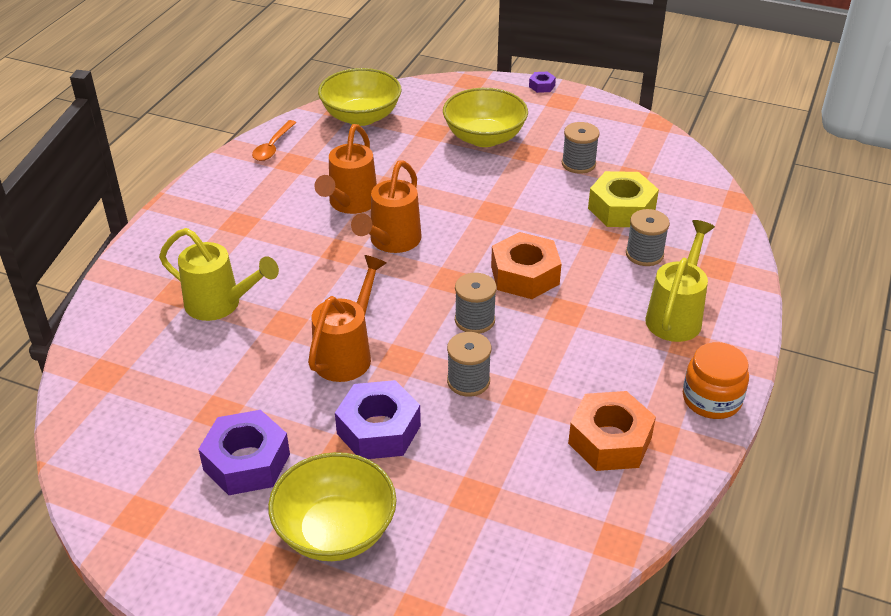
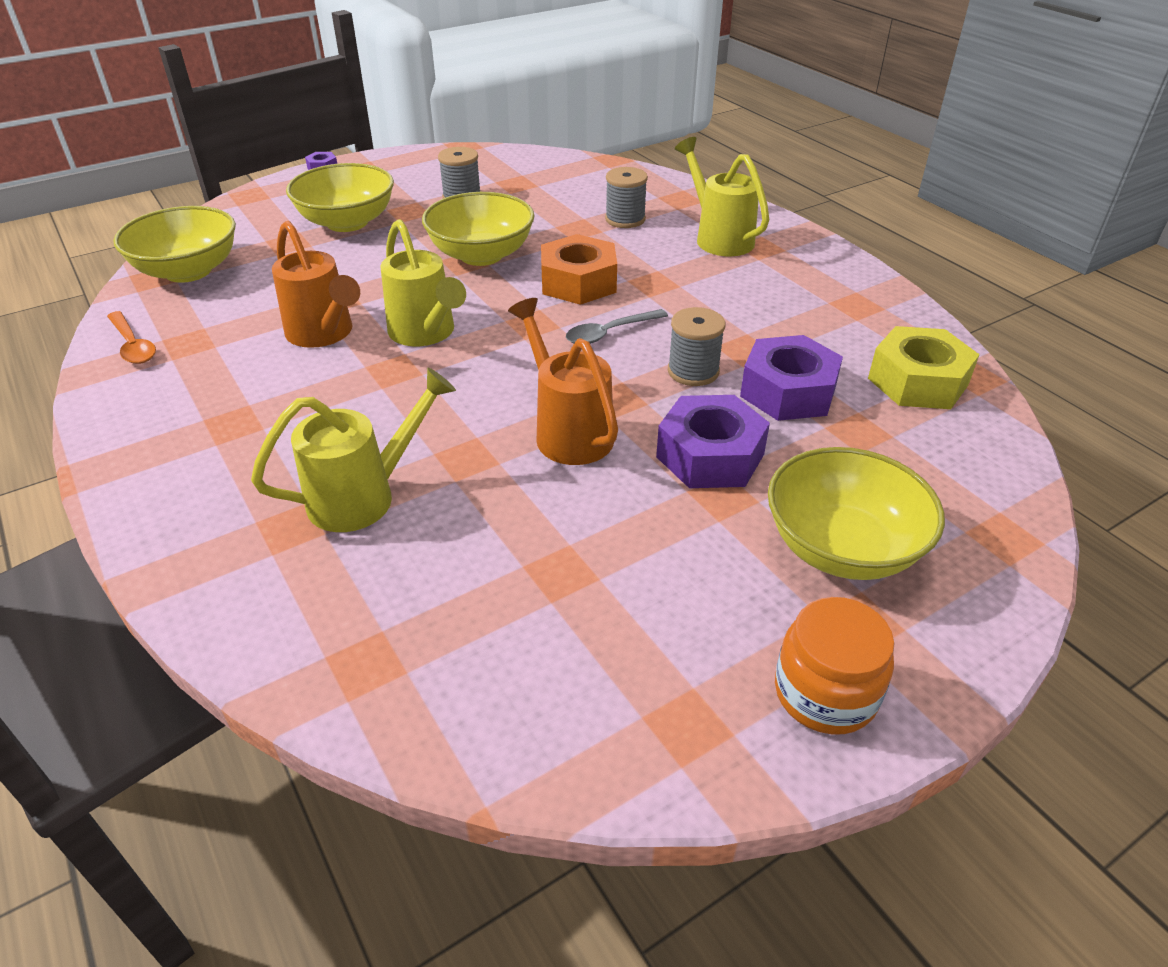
camera: 55 degrees left, 0 degrees up
purple nut [198,410,290,495] -> purple nut moved to [740,335,843,421]
orange watering can [351,161,422,253] -> yellow watering can [380,219,466,346]
grey spool [455,273,497,333] -> grey spoon [566,309,668,344]
orange nut [568,391,656,471] -> none
yellow nut [588,171,659,227] -> yellow nut moved to [868,326,979,409]
orange jar [683,342,749,419] -> orange jar moved to [775,597,894,734]
none -> yellow bowl [422,192,535,266]

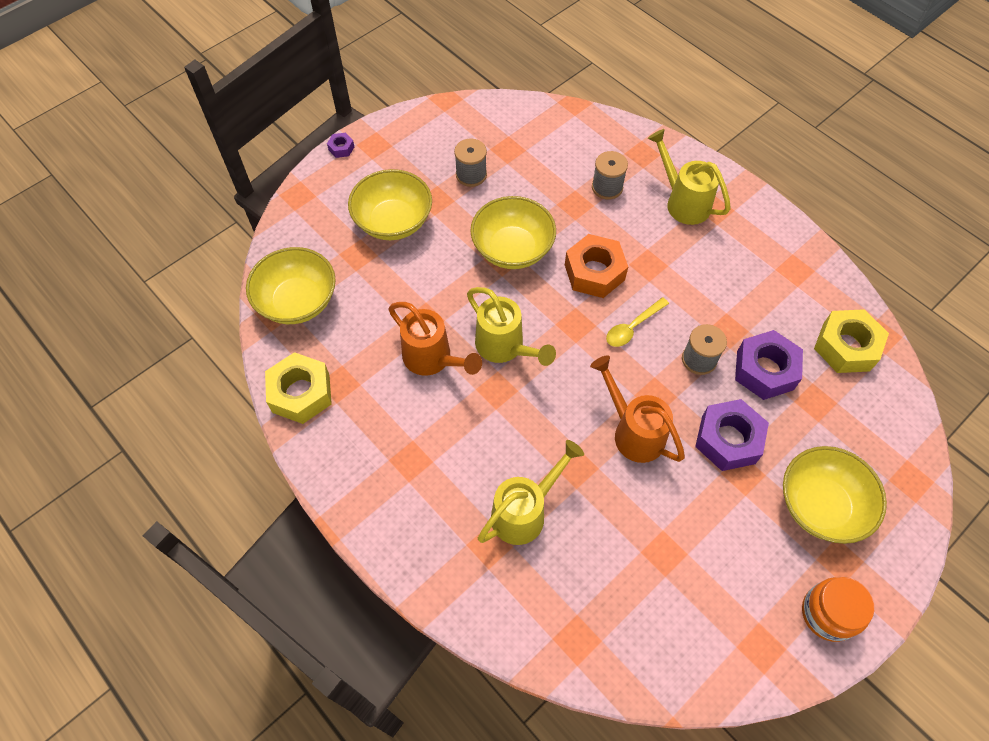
camera: 10 degrees left, 20 degrees up
orange spoon [107,311,156,364] -> yellow nut [265,352,332,424]
grey spoon [566,309,668,344] -> yellow spoon [606,297,669,347]

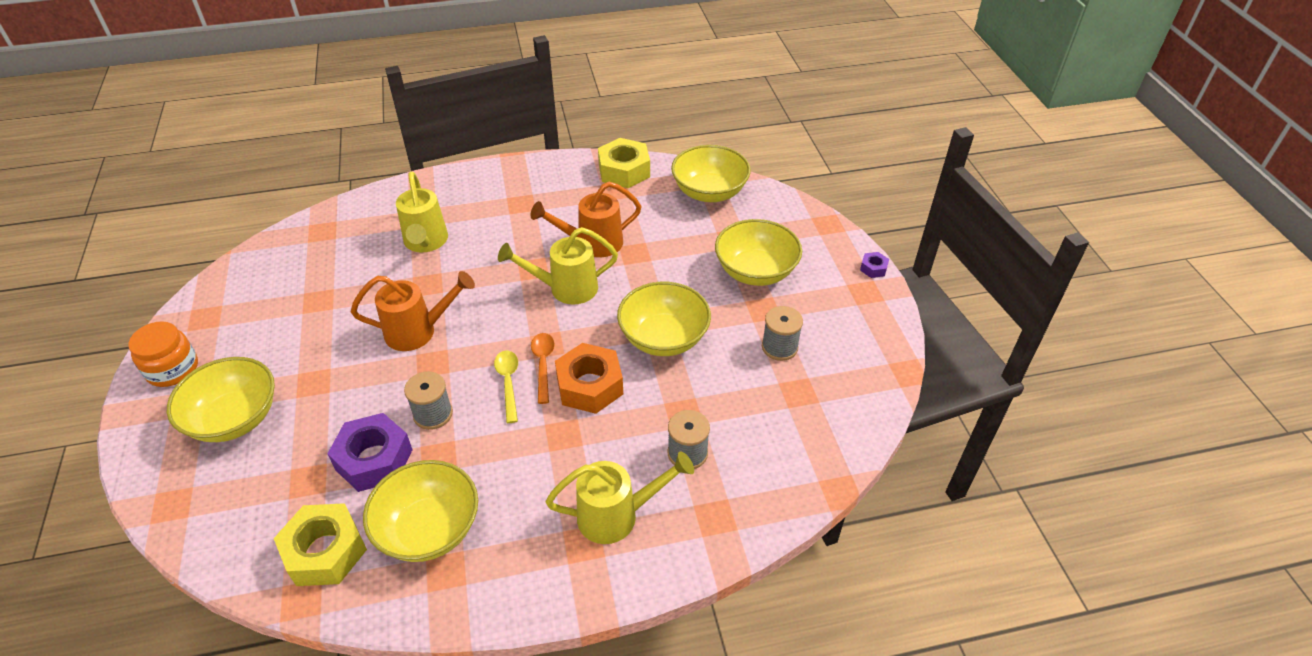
camera: 120 degrees right, 15 degrees down
purple nut [695,399,769,471] -> none
none -> yellow bowl [363,460,478,562]
none -> orange spoon [531,333,555,404]

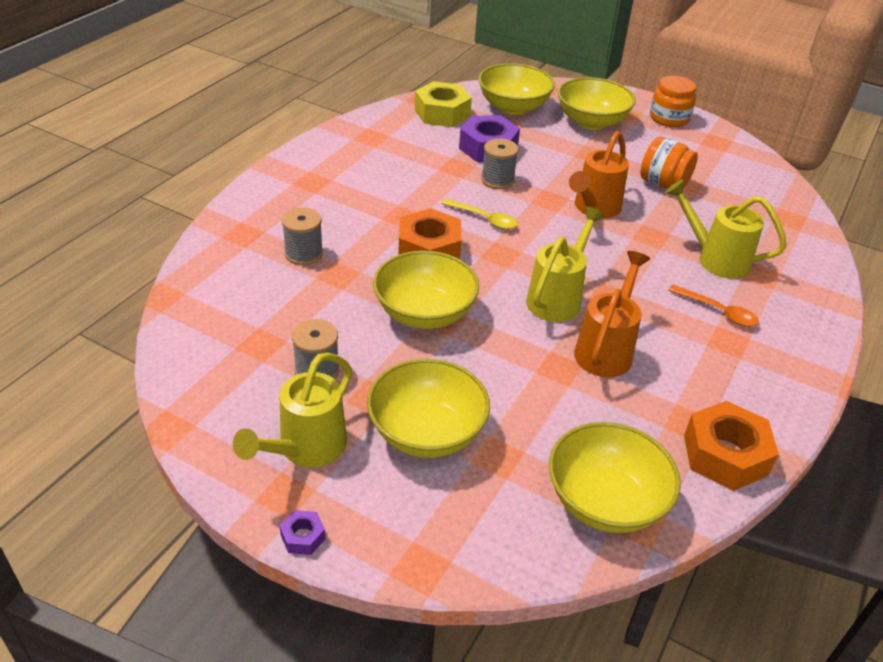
camera: 130 degrees right, 5 degrees down
yellow bowl [363,460,478,562] -> yellow bowl moved to [478,63,555,115]
orange spoon [531,333,555,404] -> orange spoon moved to [668,285,759,327]
yellow watering can [546,452,694,544] -> yellow watering can moved to [233,352,352,467]
yellow nut [598,138,650,188] -> orange nut [684,401,779,491]
none -> orange jar [640,137,698,189]

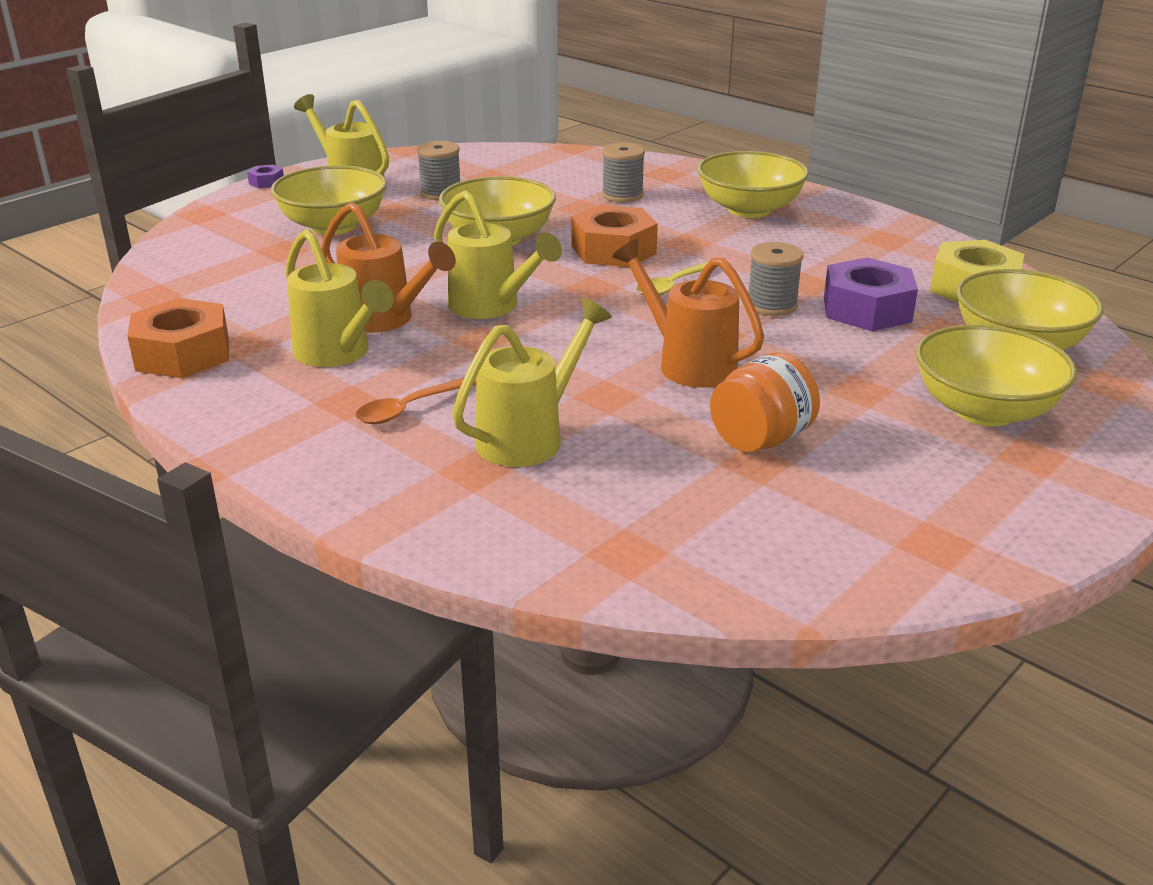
camera: 105 degrees right, 10 degrees down
yellow bowl [549,422,681,533] -> yellow bowl moved to [697,151,809,218]
orange jar [650,76,696,127] -> none
none -> yellow watering can [285,229,394,367]

